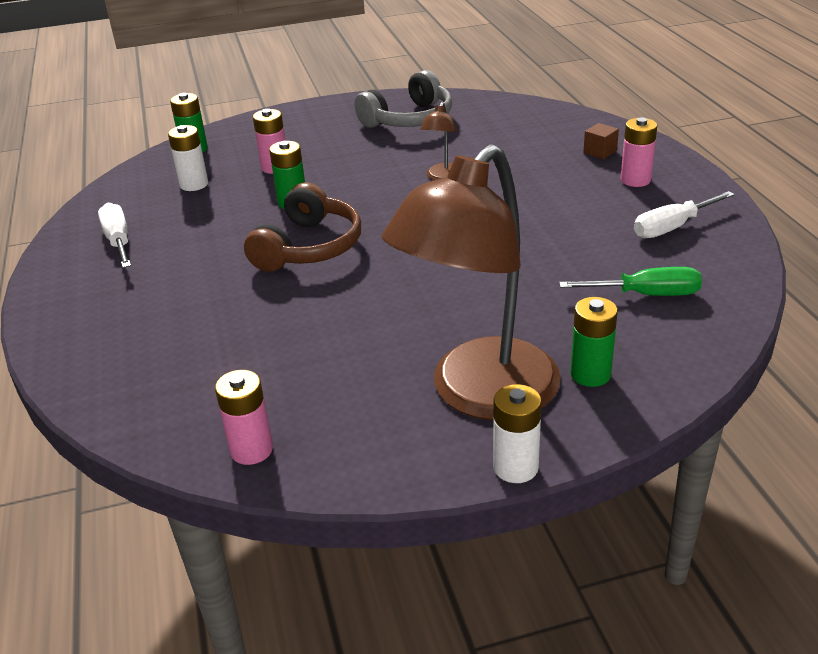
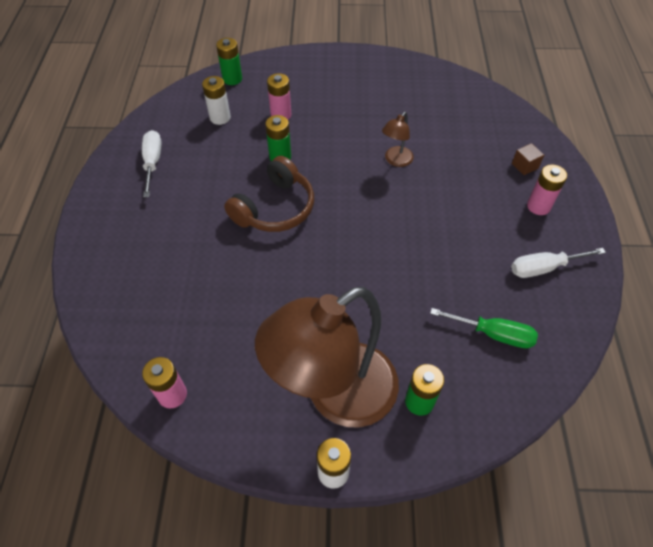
camera: 15 degrees right, 20 degrees up
grey headphones [355,70,452,128] -> none

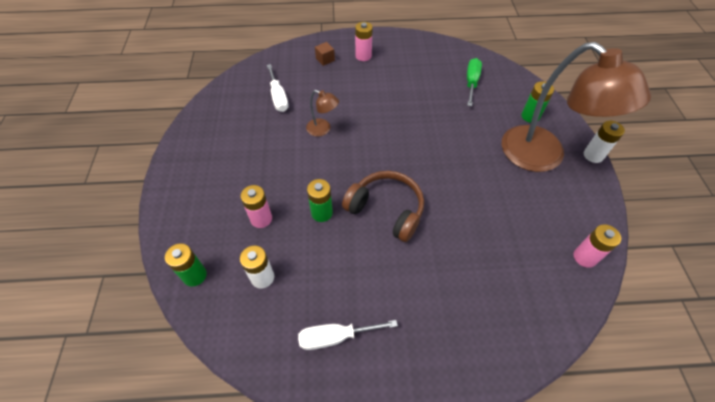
camera: 95 degrees left, 0 degrees up
white screwdriver [511,248,606,278] -> white screwdriver moved to [267,64,289,112]

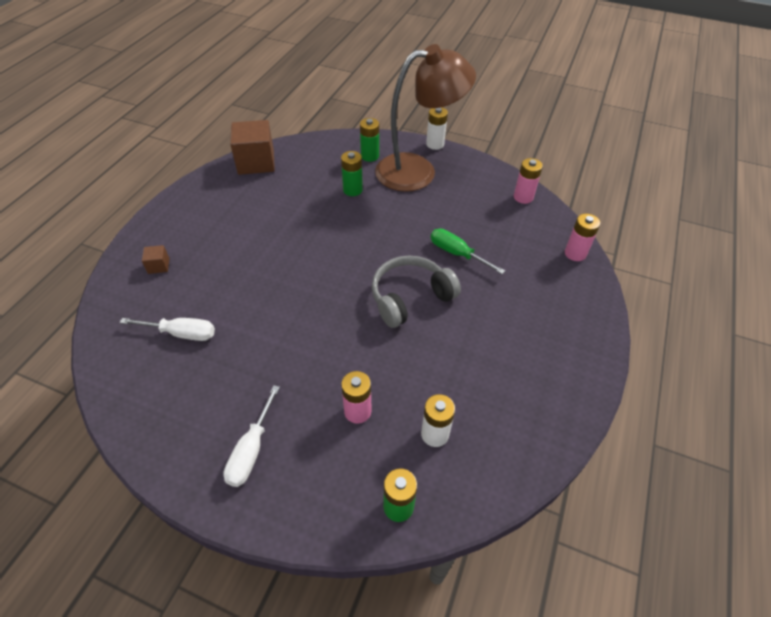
camera: 65 degrees left, 5 degrees down
white screwdriver [298,320,398,350] -> white screwdriver moved to [223,385,280,487]
brown lamp [306,90,339,137] -> none
green battery [307,179,333,222] -> green battery moved to [341,151,363,196]
brown headphones [342,171,424,242] -> grey headphones [372,256,461,328]
pink battery [355,22,373,61] -> pink battery moved to [565,214,600,261]
green screwdriver [467,58,482,106] -> green screwdriver moved to [431,229,505,274]
none -> brown cube [230,120,275,175]

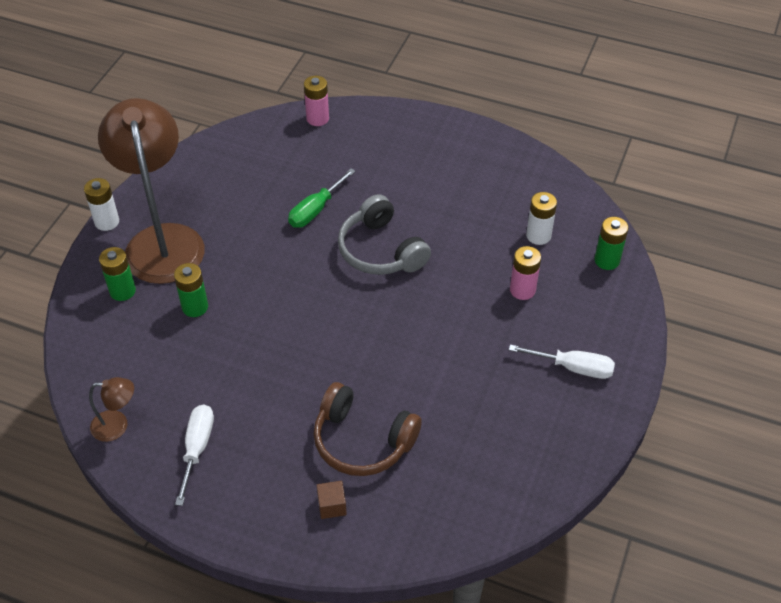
camera: 90 degrees left, 0 degrees up
white screwdriver [120,318,215,341] -> white screwdriver moved to [175,404,214,506]
brown cube [230,120,275,175] -> brown lamp [89,377,134,442]
pink battery [514,158,543,204] -> none
none -> brown headphones [313,382,422,476]

